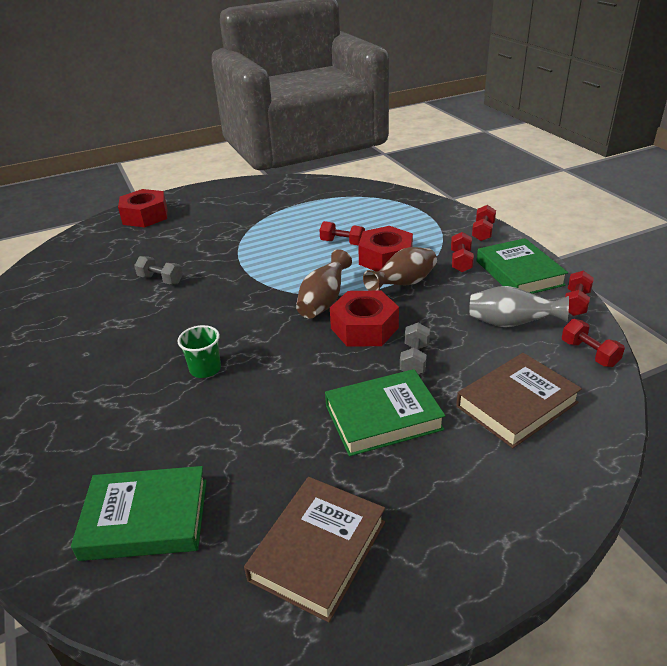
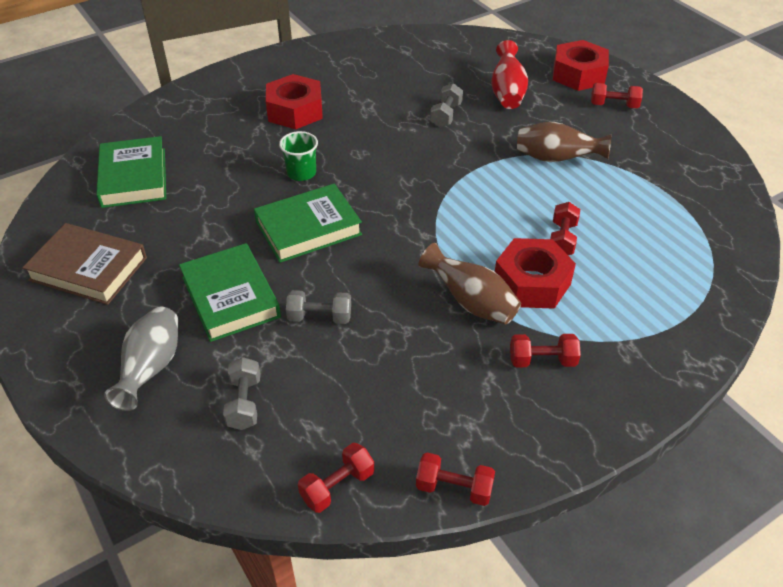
camera: 80 degrees right, 10 degrees up
brown vase [296,249,352,319] -> brown vase moved to [517,122,612,162]
red nut [330,291,399,346] -> red nut moved to [266,74,323,129]
brown book [456,353,582,448] -> grey dumbbell [223,357,260,430]
grey vase [470,286,569,327] -> grey vase moved to [104,307,178,411]
red dumbbell [472,205,496,241] -> red dumbbell moved to [591,83,643,108]
green book [477,238,568,294] -> green book moved to [254,184,362,263]
none -> red vase [491,40,528,109]

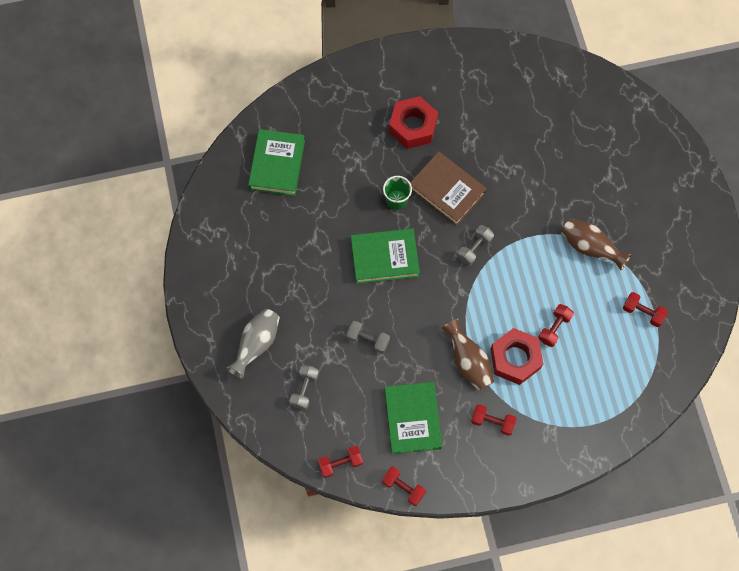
camera: 20 degrees right, 25 degrees up
brown book [22,223,147,305] -> brown book moved to [410,151,487,226]
green book [179,243,281,342] -> green book moved to [385,382,442,454]
grey dumbbell [430,83,463,127] -> grey dumbbell moved to [457,225,494,266]
red vase [491,40,528,109] -> none
red nut [553,40,609,91] -> none
red dumbbell [591,83,643,108] -> red dumbbell moved to [623,292,668,327]

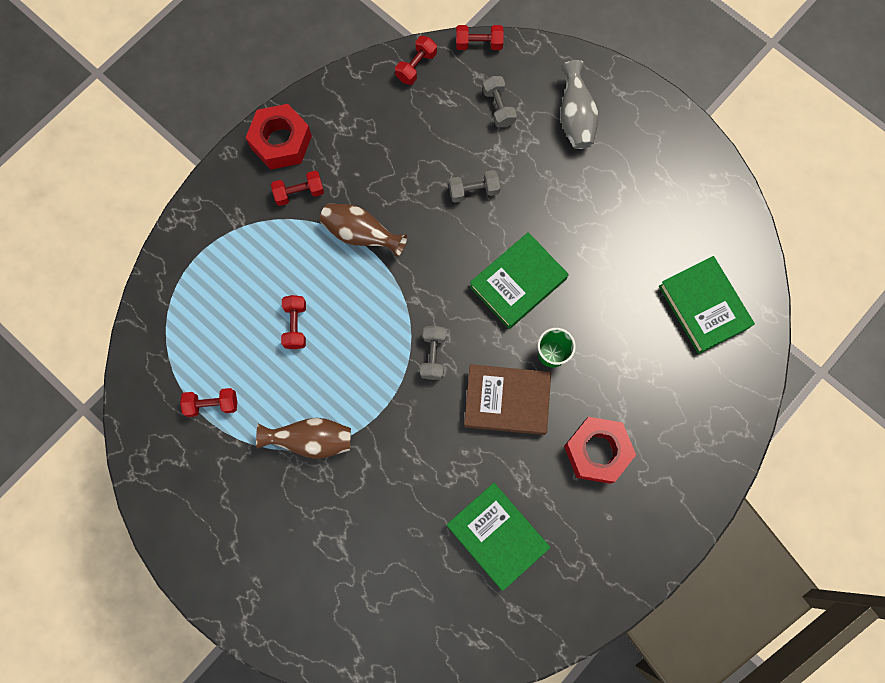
camera: 145 degrees right, 5 degrees up
red dumbbell [382,467,426,506] -> red dumbbell moved to [456,25,504,50]
green book [385,382,442,454] -> green book moved to [447,483,551,591]
red nut [490,328,543,385] -> red nut moved to [246,104,312,170]

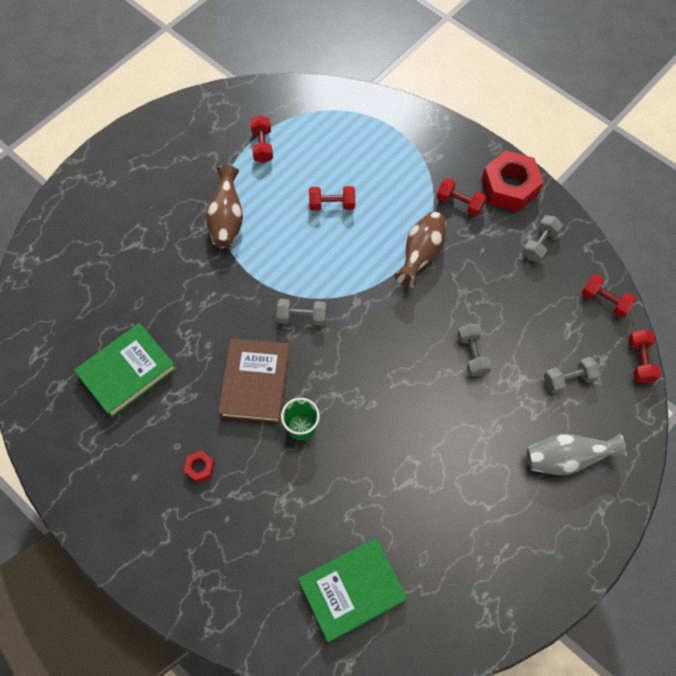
camera: 90 degrees right, 10 degrees down
red dumbbell [271,170,324,206] -> red dumbbell turned 45 degrees counterclockwise [437,178,486,216]
green book [469,232,568,329] -> none
red nut [564,417,636,484] -> red nut [184,451,215,483], size x0.44
none -> grey dumbbell [523,215,563,262]

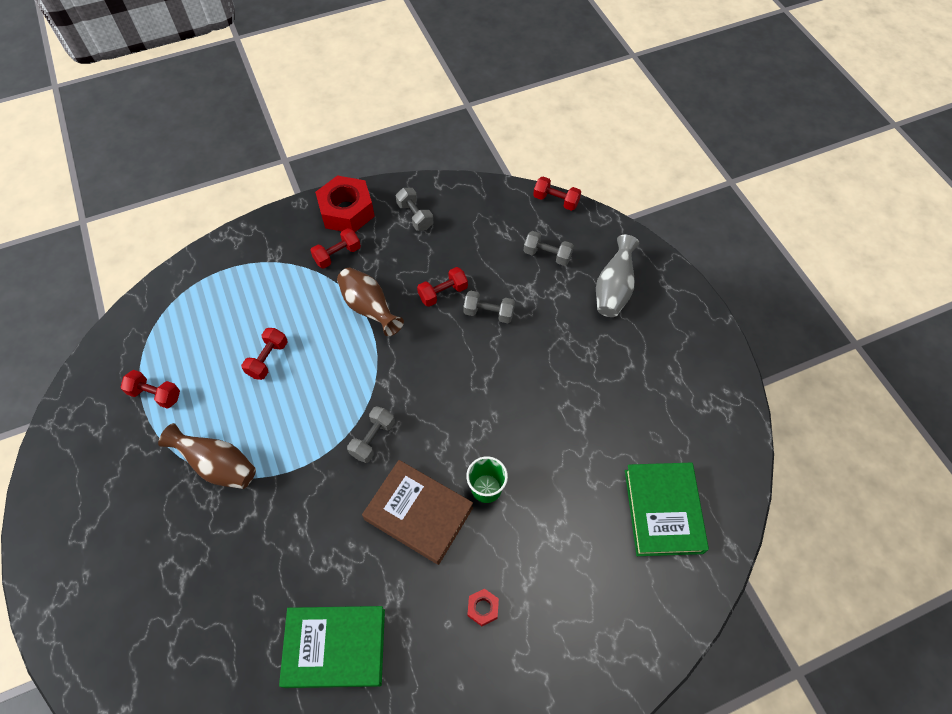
camera: 65 degrees left, 5 degrees down
green book [74,323,177,418] -> green book turned 75 degrees counterclockwise [279,606,385,688]
grey dumbbell [544,357,600,394] -> grey dumbbell turned 75 degrees counterclockwise [524,231,574,266]
red dumbbell [582,274,636,318] -> red dumbbell moved to [417,267,468,307]

